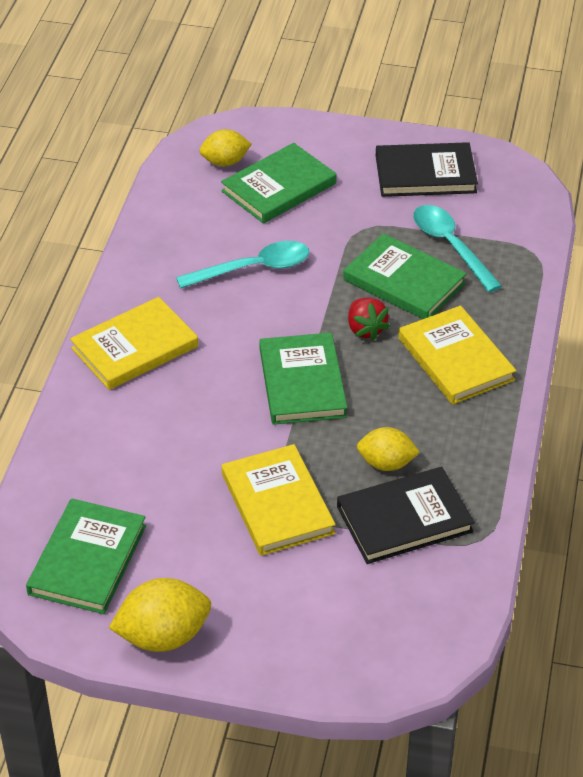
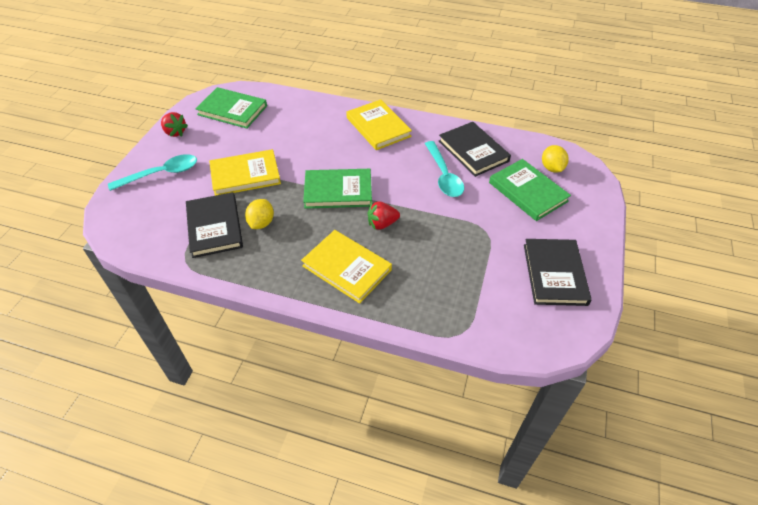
camera: 95 degrees right, 5 degrees up
yellow lemon [109,578,211,652] -> red strawberry [161,112,188,137]
green book [343,233,467,319] -> none
yellow book [398,306,516,405] -> yellow book turned 60 degrees clockwise [301,230,392,304]
turquoise spoon [413,205,502,292] -> turquoise spoon moved to [108,154,197,191]
none -> black book [439,122,511,177]

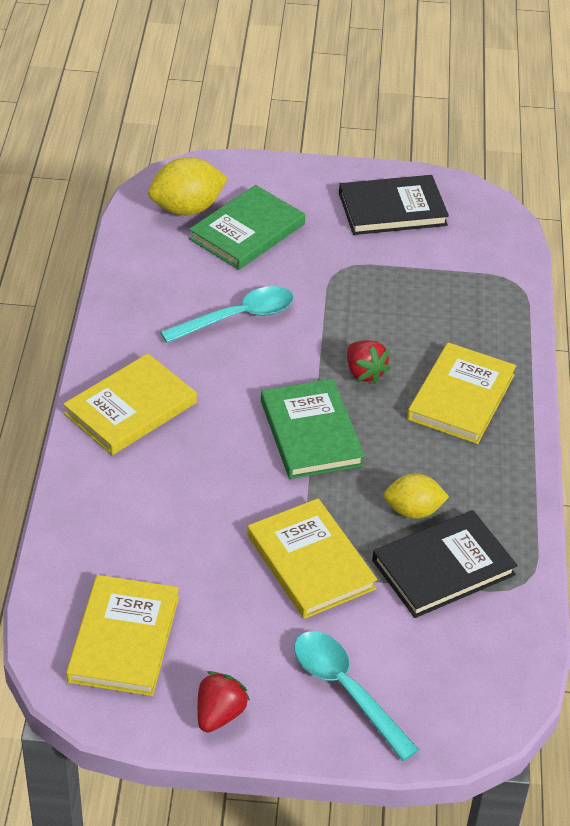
camera: 105 degrees left, 5 degrees down
green book [195,87,267,129] -> yellow book [66,575,179,696]
black book [439,122,511,177] -> none
yellow lemon [542,145,568,173] -> yellow lemon [148,157,228,215], size x1.51

